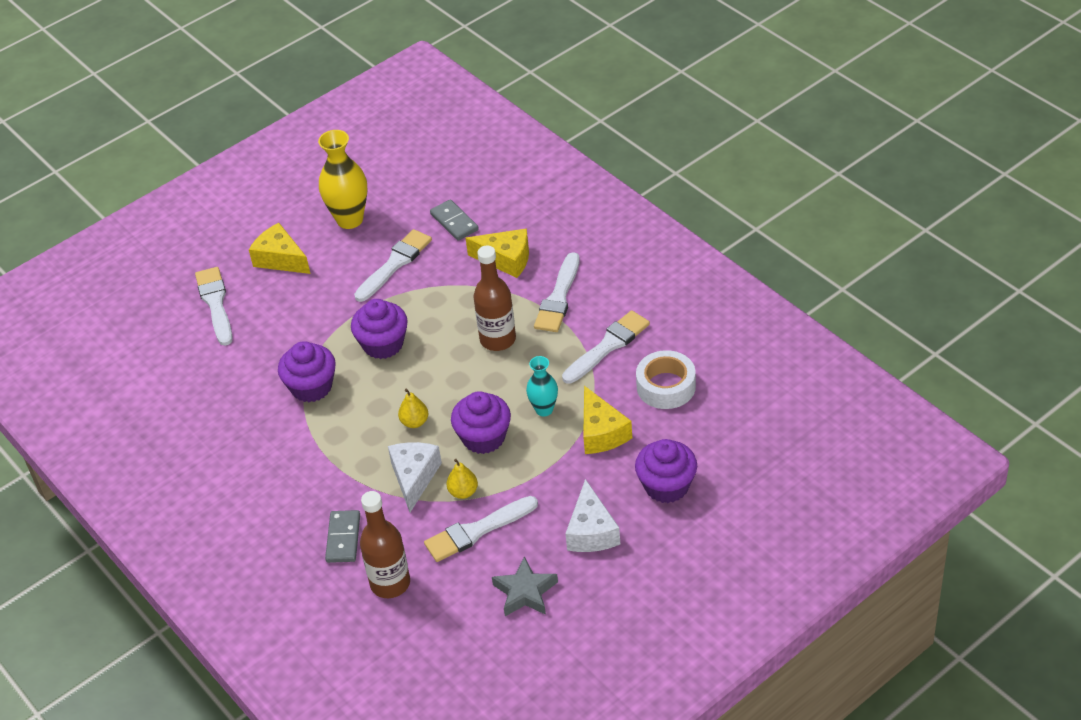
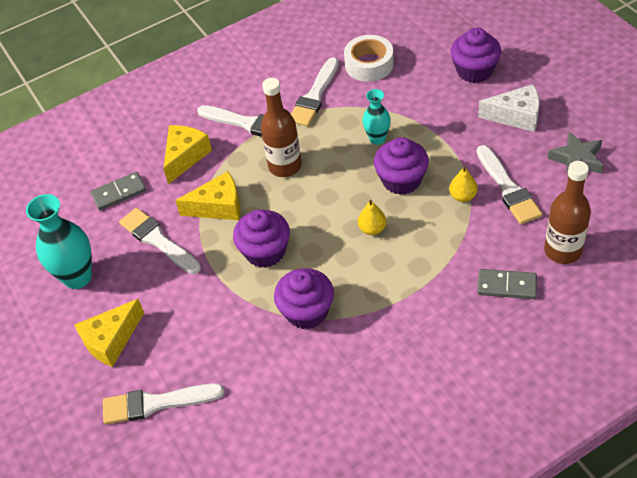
camera: 80 degrees left, 5 degrees up
yellow vase [318,130,368,229] -> turquoise vase [26,194,92,289]
white cheese [388,442,442,512] -> none
white brush [562,310,650,384] -> white brush turned 120 degrees counterclockwise [291,57,339,126]
yellow cheese [583,386,632,454] -> yellow cheese moved to [175,171,240,220]

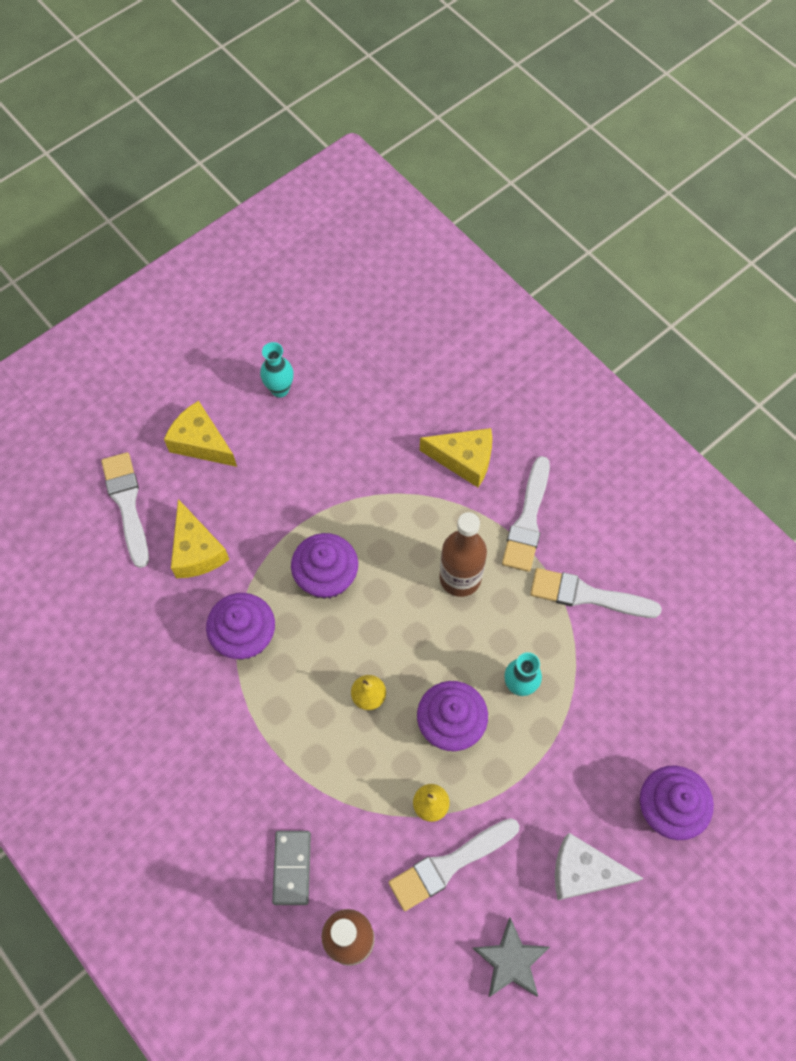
camera: 75 degrees right, 15 degrees up
turquoise vase [26,194,92,289] -> turquoise vase [260,342,294,398], size x0.59
grey domino [90,172,146,210] -> none
white brush [119,208,201,274] -> none
yellow cheese [175,171,240,220] -> yellow cheese moved to [171,499,230,578]
white tape [344,35,394,82] -> none
white cheese [478,84,540,132] -> white cheese turned 105 degrees clockwise [555,833,644,900]

